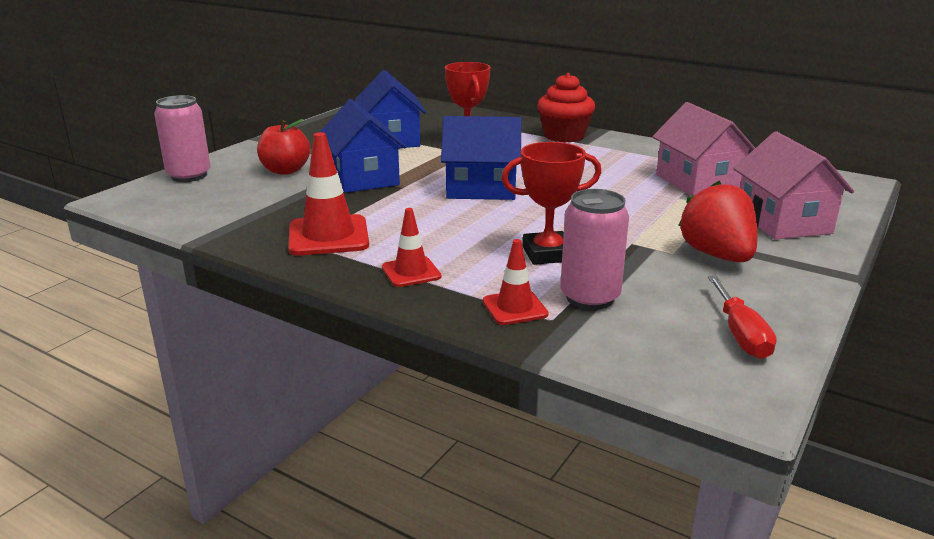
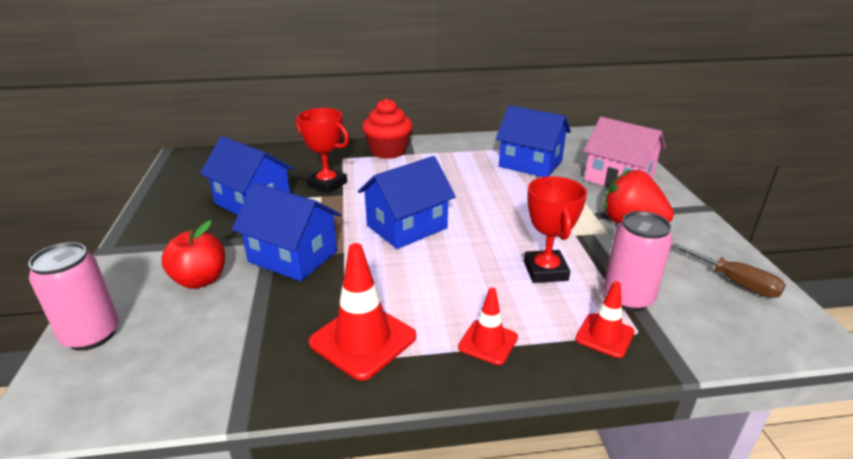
camera: 40 degrees left, 5 degrees up
red trophy [501,142,601,265] -> red trophy turned 45 degrees counterclockwise [524,176,587,283]
pink house [652,102,755,196] -> blue house [496,105,571,177]
red screwdriver [708,276,777,359] -> brown screwdriver [672,243,786,298]

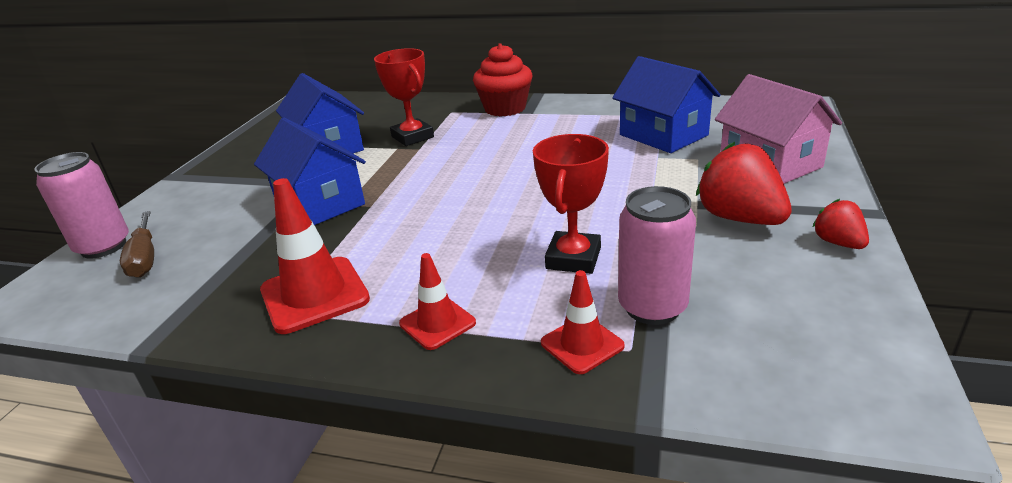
camera: 25 degrees right, 0 degrees up
red apple [162,220,225,289] -> none
blue house [358,156,456,249] -> none
brown screwdriver [672,243,786,298] -> brown screwdriver moved to [120,211,154,278]
none -> red strawberry [813,199,869,249]

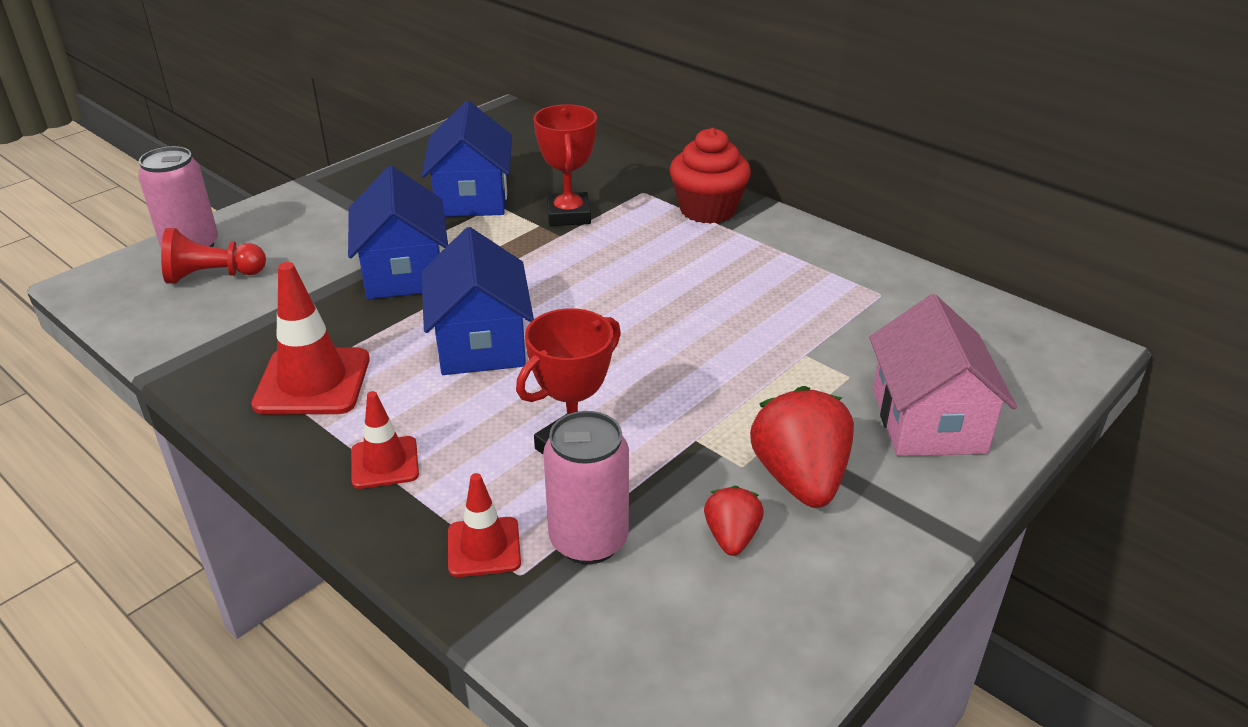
camera: 25 degrees right, 5 degrees up
brown screwdriver [120,211,154,278] -> red pawn [161,228,266,284]
blue house [612,56,721,153] -> blue house moved to [421,227,534,375]
red strawberry [813,199,869,249] -> red strawberry moved to [704,486,764,556]

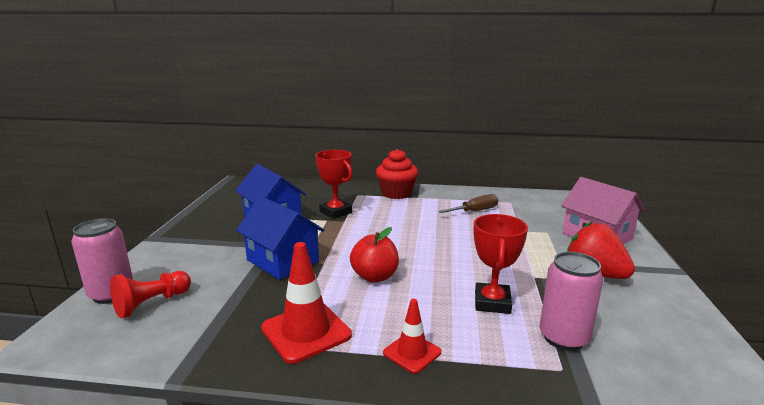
camera: 35 degrees left, 15 degrees down
blue house [421,227,534,375] -> red apple [350,227,399,282]
red traffic cone [448,473,521,577] -> none
red strawberry [704,486,764,556] -> none
none -> brown screwdriver [438,194,498,213]

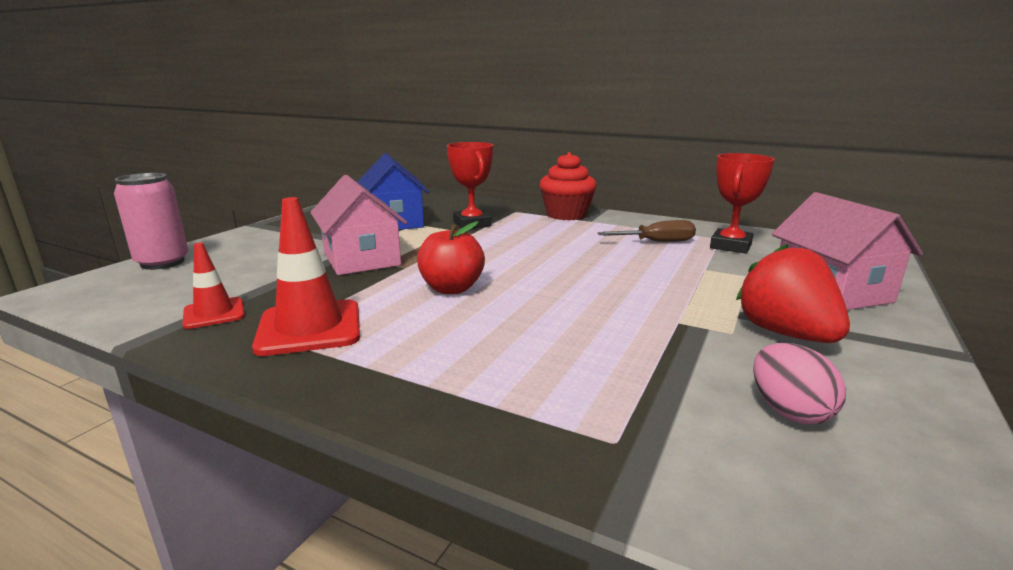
camera: 20 degrees right, 0 degrees up
red pawn [110,271,191,318] -> none
blue house [236,196,324,280] -> pink house [310,175,407,275]
red traffic cone [383,299,441,374] -> red traffic cone moved to [182,243,245,329]
red trophy [473,214,528,314] -> red trophy moved to [710,153,775,254]
pink can [540,252,603,351] -> none
none -> pink egg [753,343,846,425]

